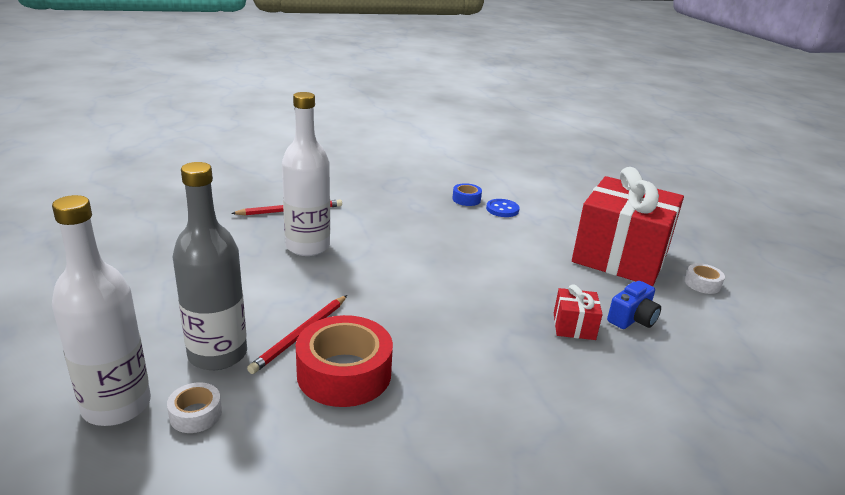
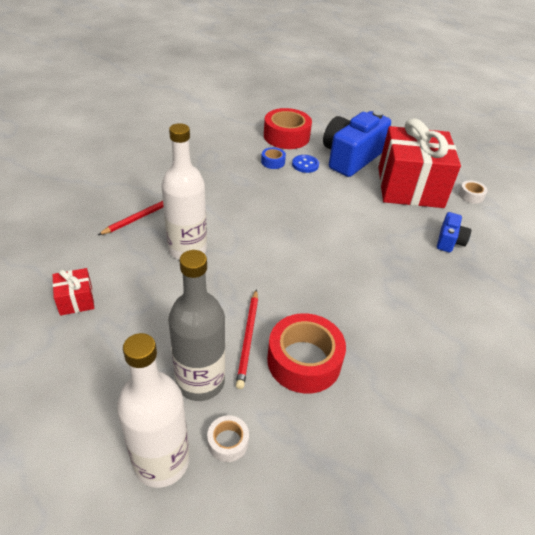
camera: 25 degrees left, 15 degrees up
red gift [554,284,603,340] -> red gift moved to [52,268,94,316]
none -> red tape [264,108,312,149]
none -> blue camera [323,110,391,177]

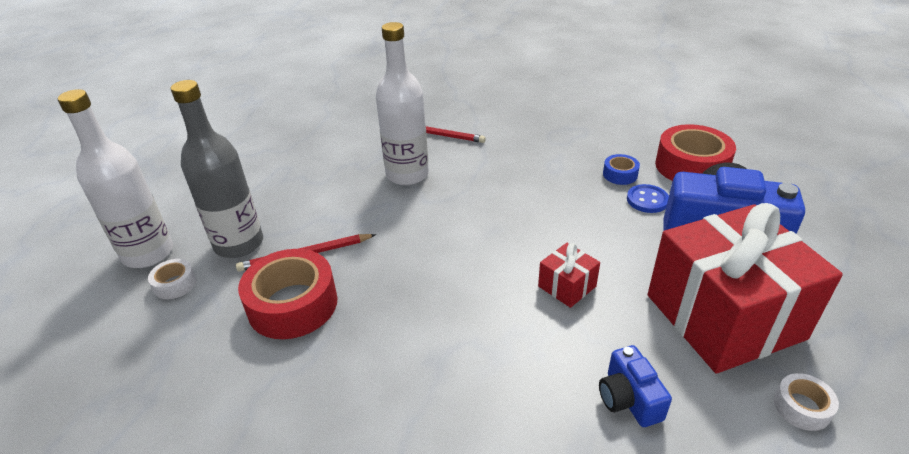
camera: 70 degrees right, 5 degrees down
red gift [52,268,94,316] -> red gift moved to [538,243,600,308]
blue camera [437,212,471,252] -> blue camera turned 75 degrees clockwise [599,345,672,427]

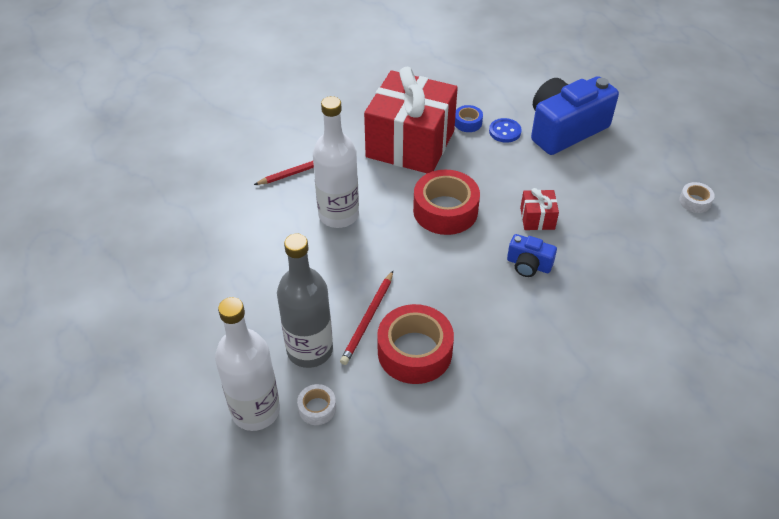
camera: 50 degrees left, 10 degrees up
blue camera [599,345,672,427] -> blue camera moved to [507,234,557,277]
red gift [648,203,843,373] -> red gift moved to [364,67,458,173]
red tape [655,124,736,181] -> red tape moved to [413,170,480,235]

